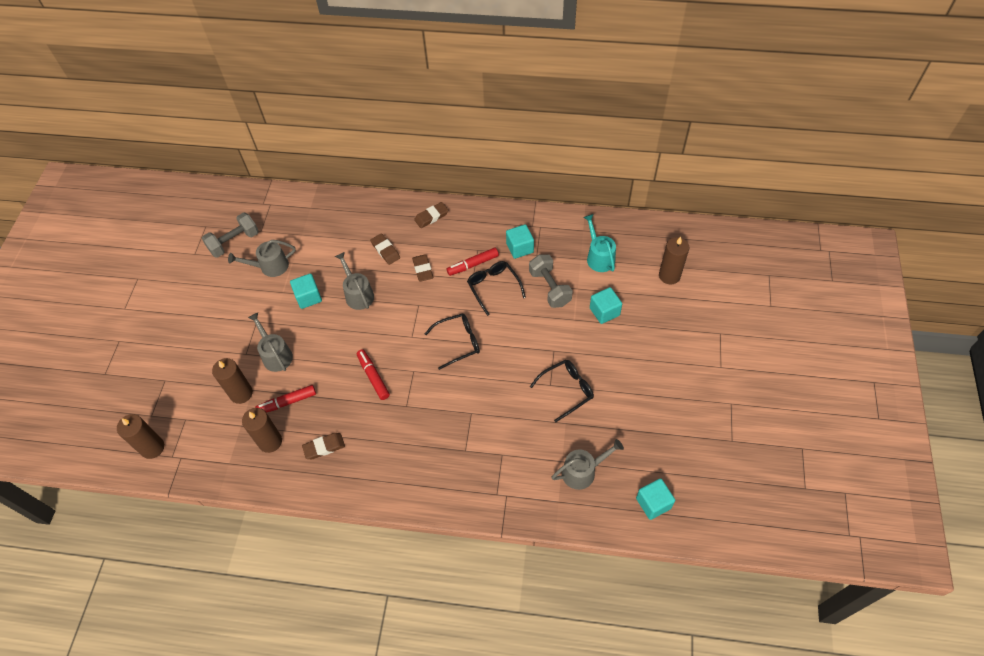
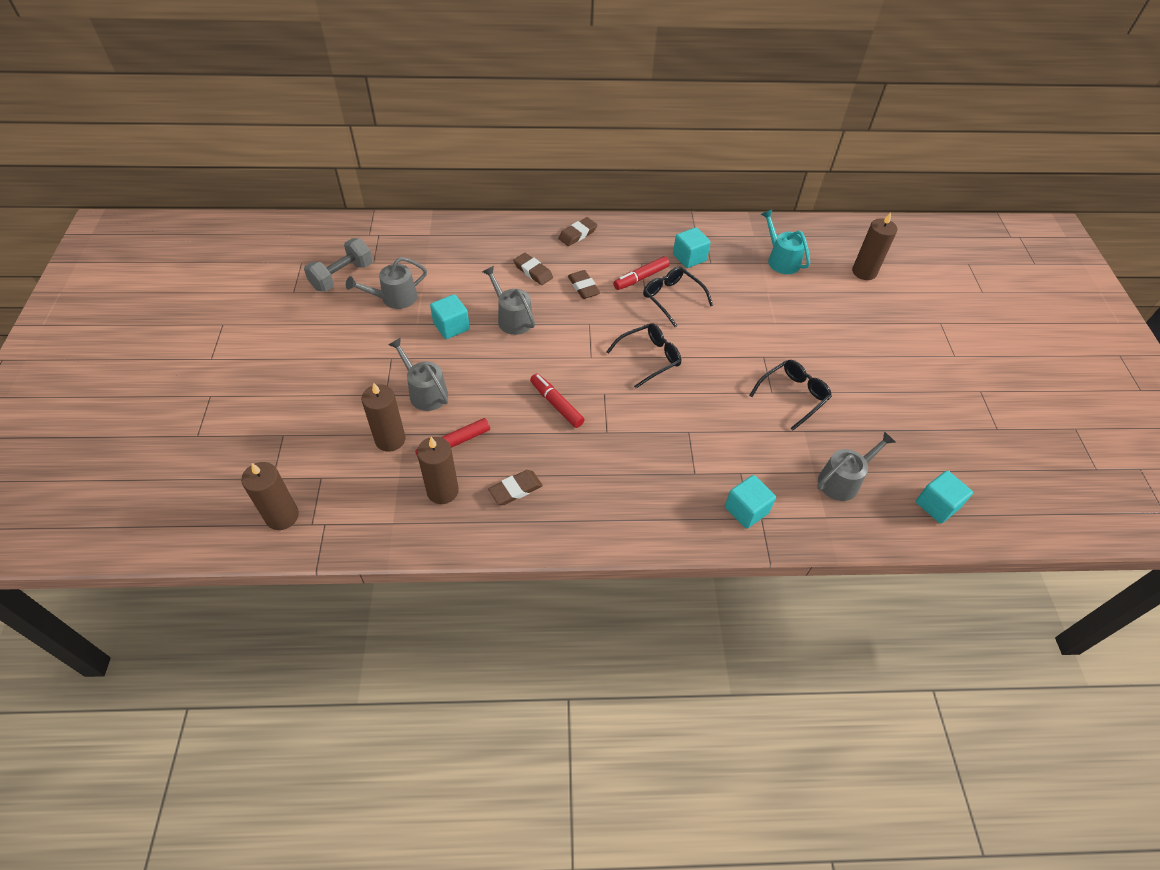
camera: 15 degrees left, 5 degrees down
grey dumbbell [529,254,573,308] -> none
turquoise cube [590,287,622,324] -> turquoise cube moved to [725,475,776,529]

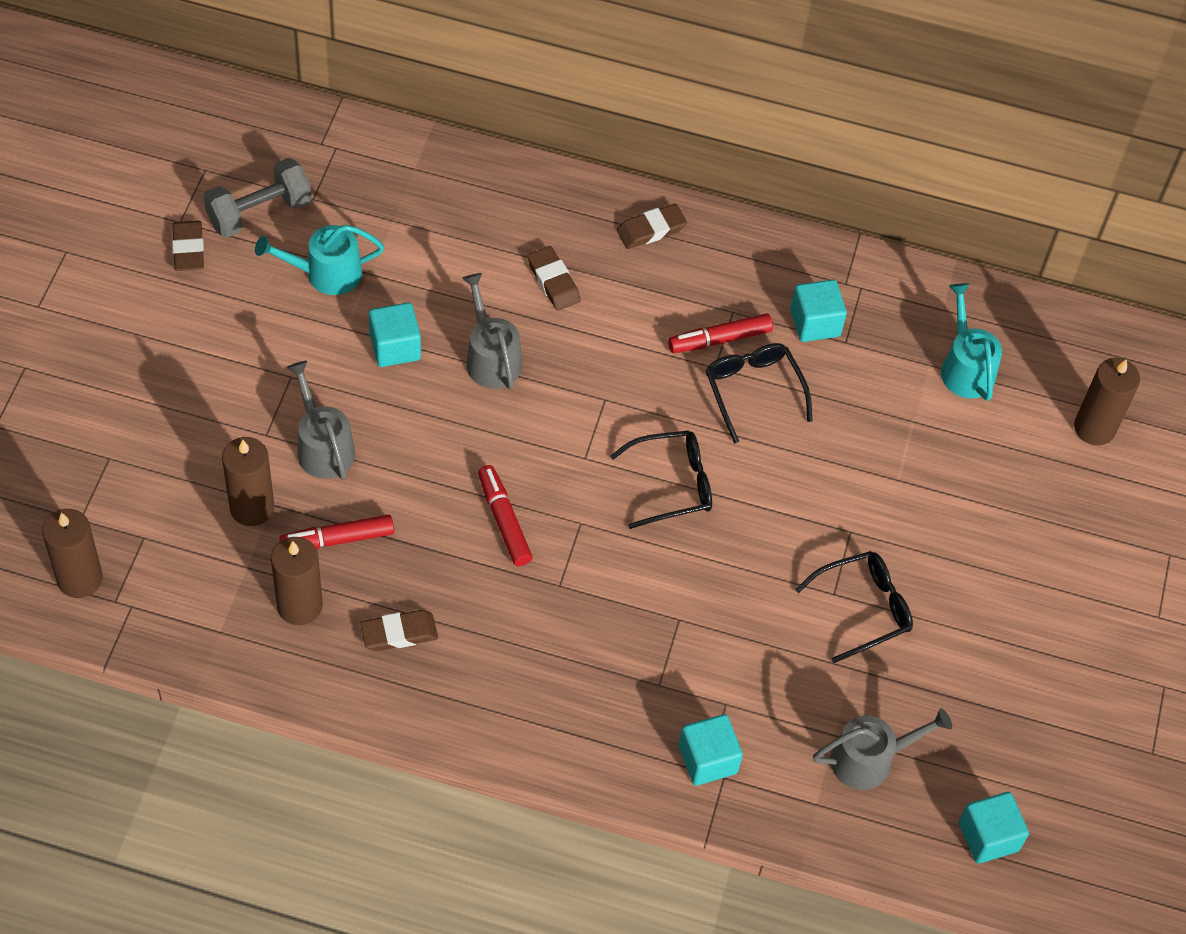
camera: 15 degrees right, 5 degrees up
grey watering can [346,257,427,309] -> turquoise watering can [255,225,384,295]
brown eraser [568,270,600,299] -> brown eraser moved to [172,220,204,271]

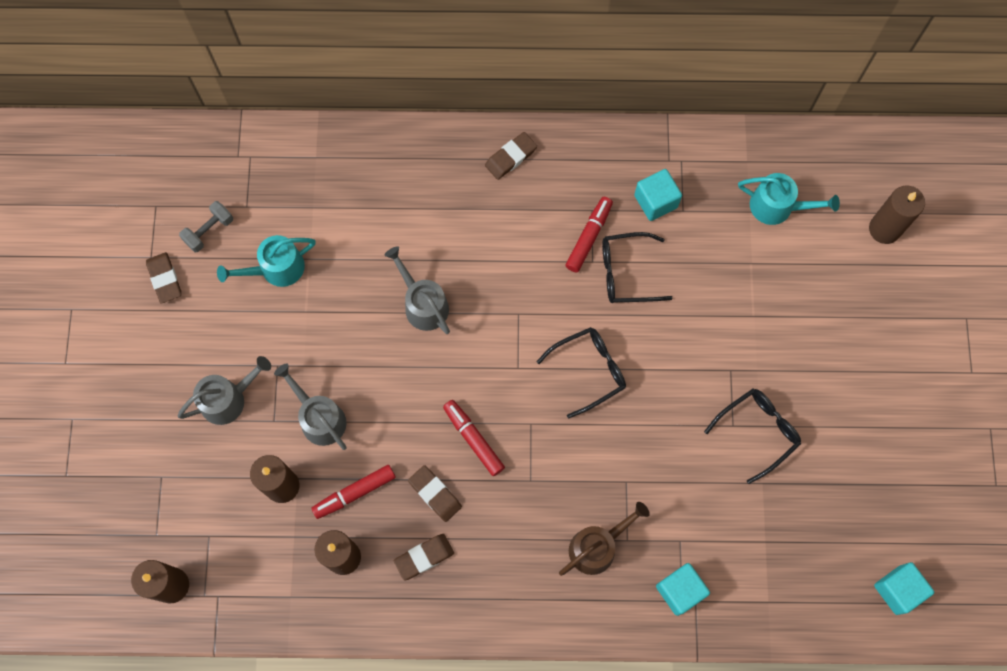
camera: 10 degrees left, 15 degrees up
grey dumbbell [204,158,312,238] -> grey dumbbell [179,201,233,252], size x0.65
turquoise cube [369,303,421,367] -> none
brown eraser [527,246,581,311] -> brown eraser moved to [408,465,462,522]
red marker [668,313,773,353] -> red marker turned 150 degrees clockwise [565,197,613,273]
black glasses [706,343,813,443] -> black glasses turned 60 degrees counterclockwise [602,232,673,303]
grey watering can [813,708,952,790] -> grey watering can moved to [177,356,271,425]
turquoise watering can [941,283,1002,401] -> turquoise watering can turned 135 degrees clockwise [738,173,840,225]
none -> brown watering can [559,502,650,576]

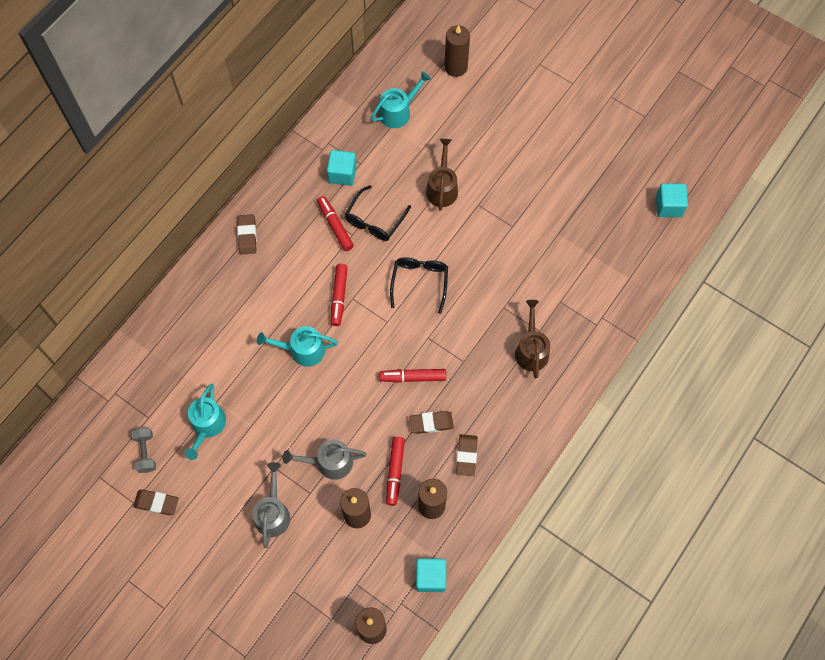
camera: 55 degrees left, 5 degrees down
grey watering can [384,246,450,334] -> turquoise watering can [257,326,338,367]
turquoise cube [656,563,710,616] -> turquoise cube moved to [416,558,446,592]
black glasses [704,388,801,484] -> none
none -> red marker [331,264,348,326]
none -> brown watering can [426,139,458,211]

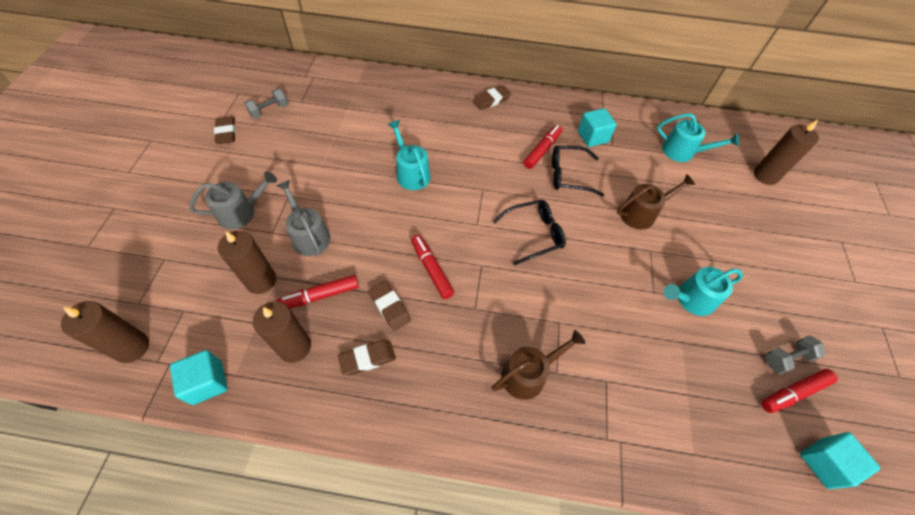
camera: 60 degrees right, 10 degrees down
turquoise watering can [185,384,226,460] -> turquoise watering can moved to [663,267,743,316]
red marker [331,264,348,326] -> red marker moved to [761,369,838,413]
none -> grey dumbbell [765,335,826,375]

